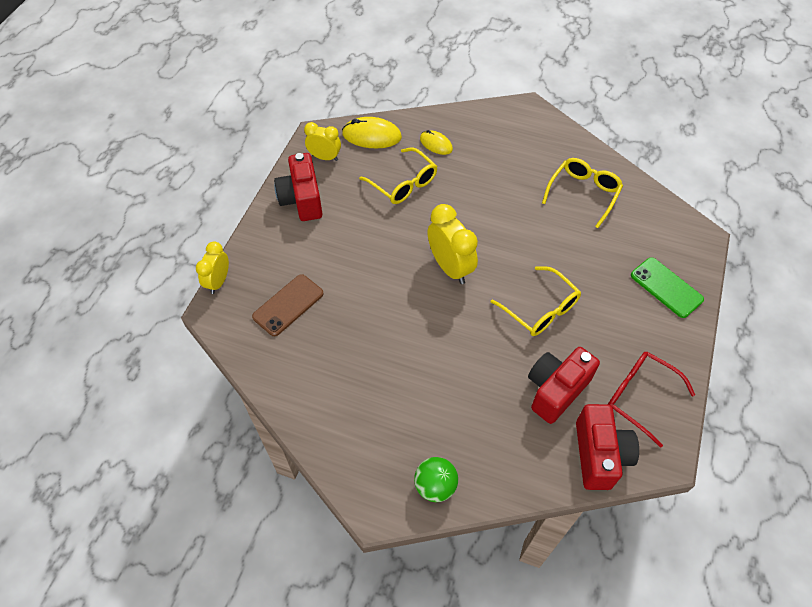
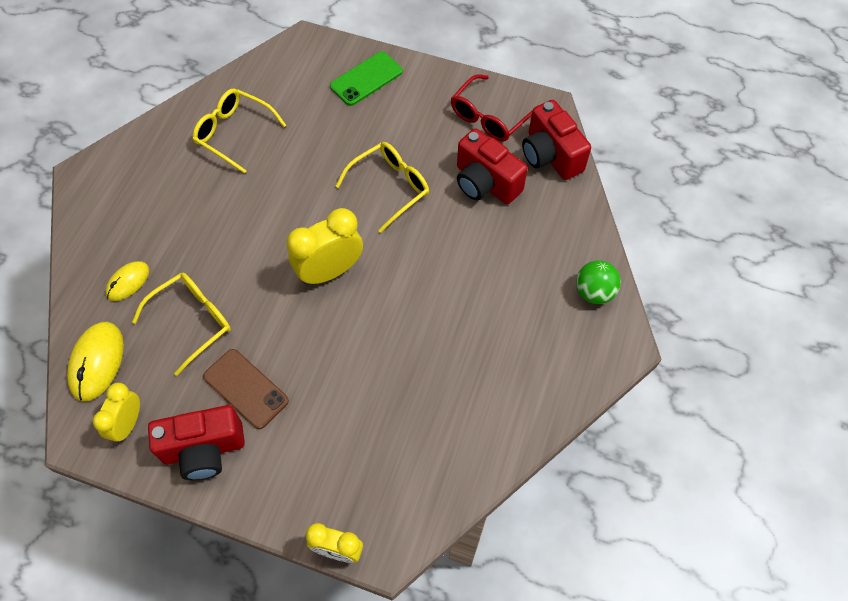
camera: 90 degrees left, 5 degrees up
brown phone [252,274,324,336] -> brown phone moved to [203,349,289,429]
red camera [576,404,639,490] -> red camera turned 120 degrees counterclockwise [522,100,591,180]

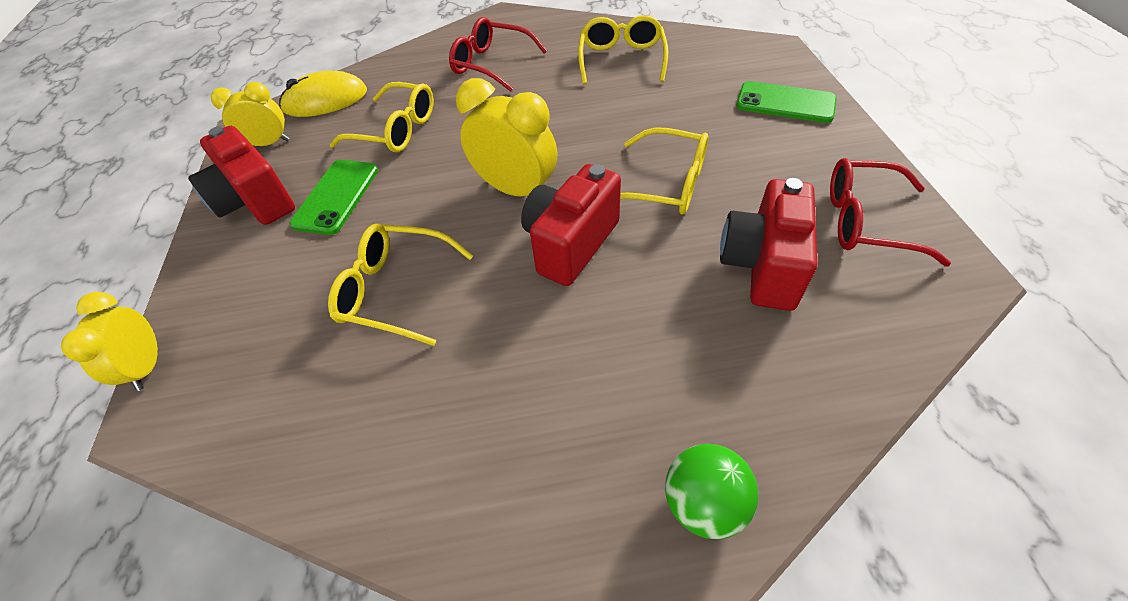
camera: 65 degrees right, 10 degrees down
yellow mouse [105,261,149,301] -> none
brown phone [203,349,289,429] -> green phone [290,160,378,235]
red camera [522,100,591,180] -> red camera moved to [521,164,621,286]
none -> yellow glasses [328,224,473,346]
none -> red glasses [449,17,547,92]

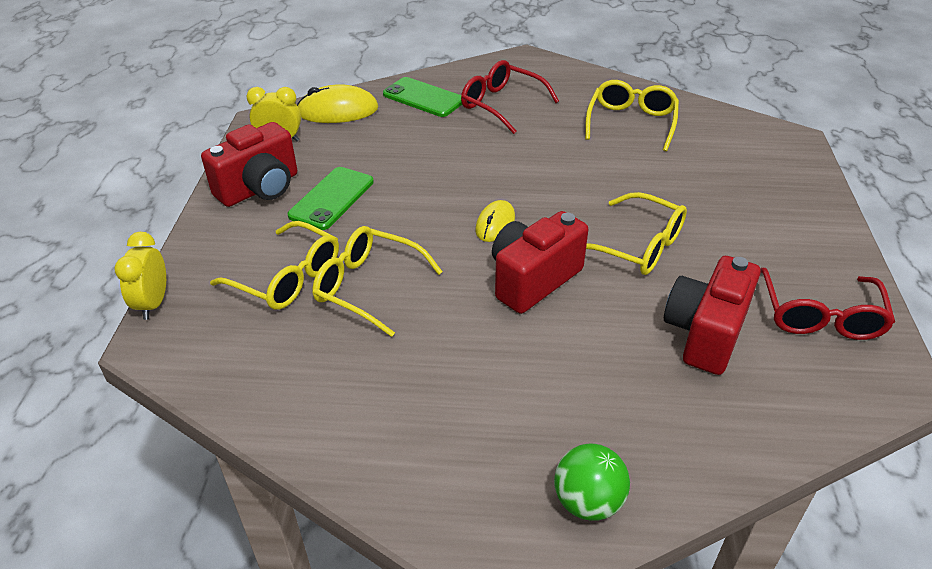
camera: 10 degrees right, 10 degrees down
red camera [188,126,295,225] -> red camera turned 105 degrees counterclockwise [201,122,297,207]
yellow glasses [330,82,433,152] -> yellow glasses moved to [210,221,339,310]
yellow clock [456,78,557,196] -> yellow mouse [475,200,515,242]
green phone [736,81,837,123] -> green phone moved to [383,77,462,117]
red glasses [830,158,951,266] -> red glasses turned 105 degrees counterclockwise [760,268,895,340]

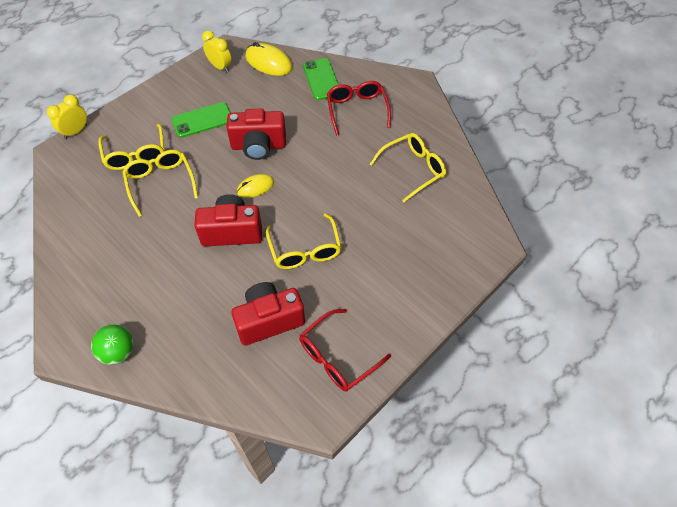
camera: 40 degrees right, 15 degrees up
red camera [201,122,297,207] -> red camera moved to [227,109,286,160]

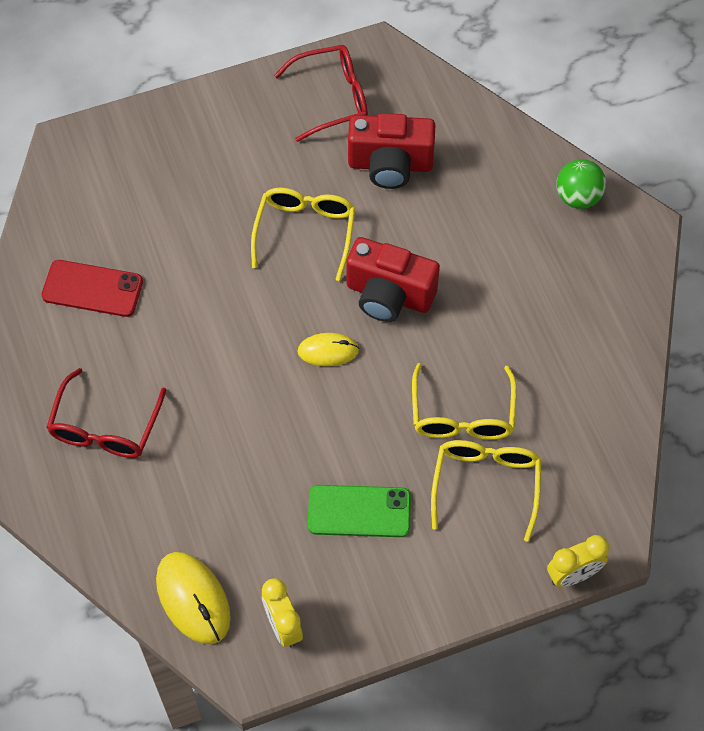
camera: 155 degrees left, 5 degrees up
red camera [227,109,286,160] -> none
green phone [303,58,339,100] -> none
yellow glasses [370,133,446,202] -> red phone [42,260,143,317]

